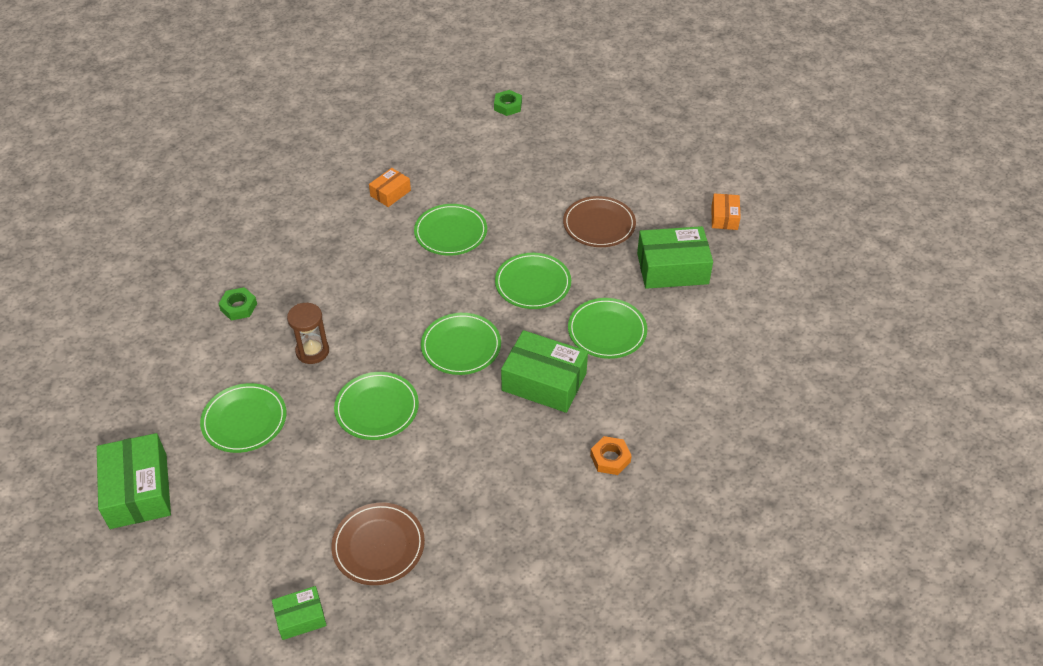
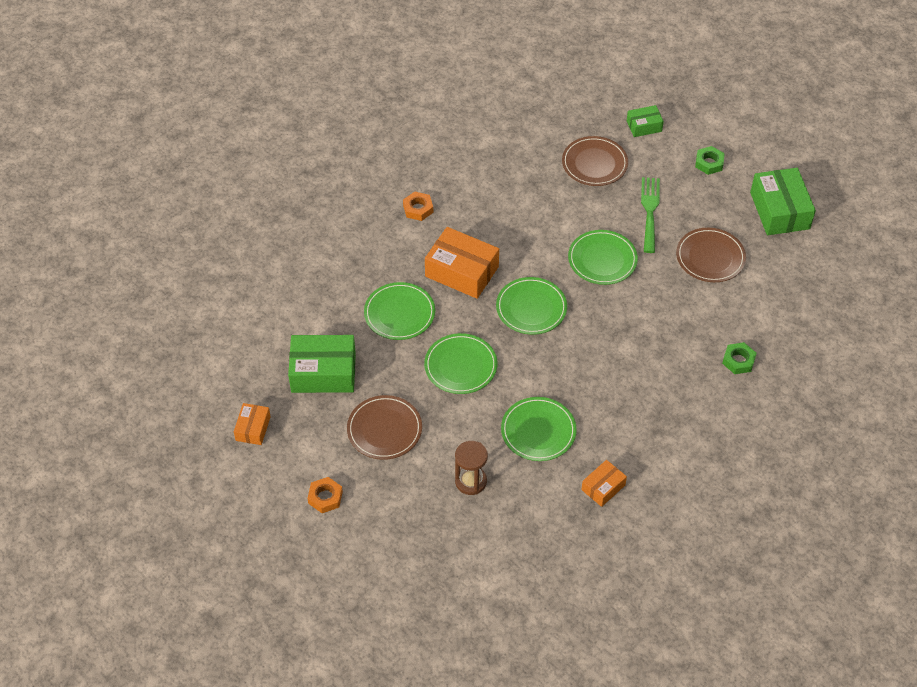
camera: 175 degrees left, 5 degrees up
green plate [200,383,286,453] -> brown plate [676,228,746,282]
brown hourglass [287,303,329,364] -> brown hourglass moved to [455,441,488,495]
green nut [494,90,522,116] -> green nut moved to [695,146,725,175]
green box [501,330,588,413] -> orange box [425,227,499,299]
none -> orange nut [307,477,343,513]
none -> green fork [641,177,660,253]

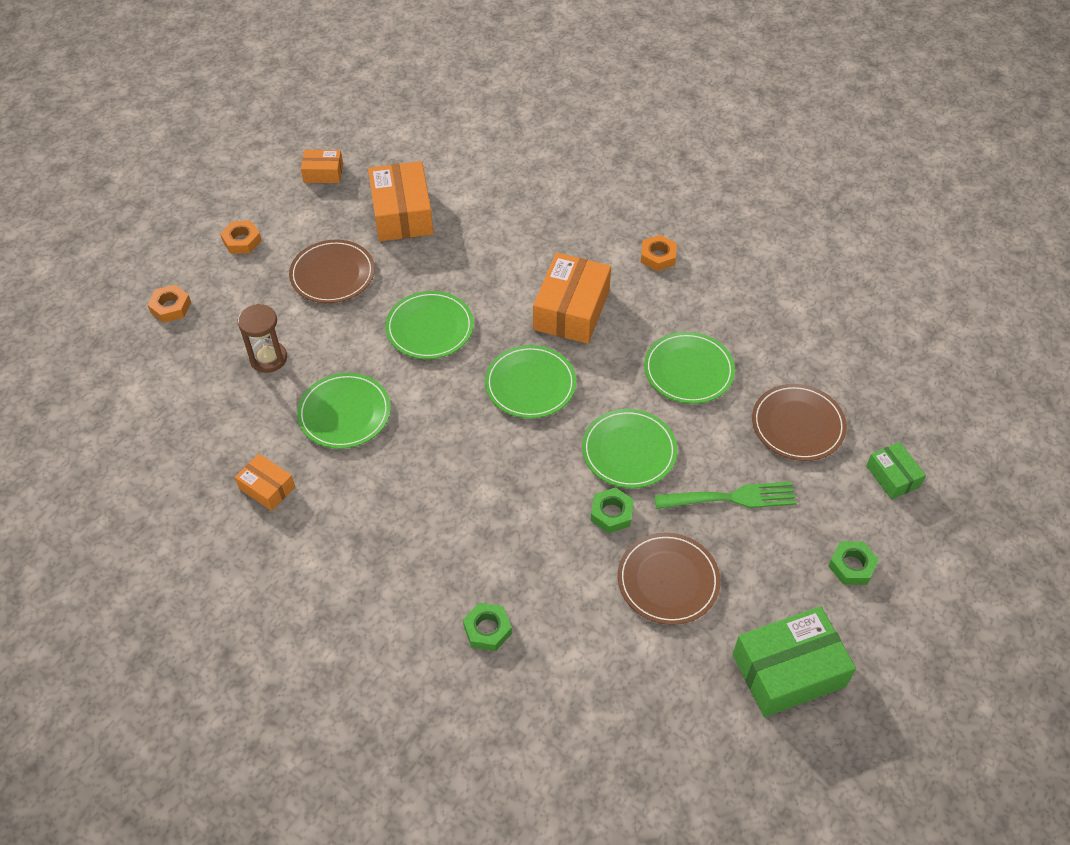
camera: 80 degrees right, 0 degrees up
green box [288,335,356,393] -> orange box [368,161,433,241]
green plate [364,282,435,340] -> green plate moved to [644,332,735,404]
none -> orange nut [147,285,191,323]
none -> green nut [591,487,634,533]

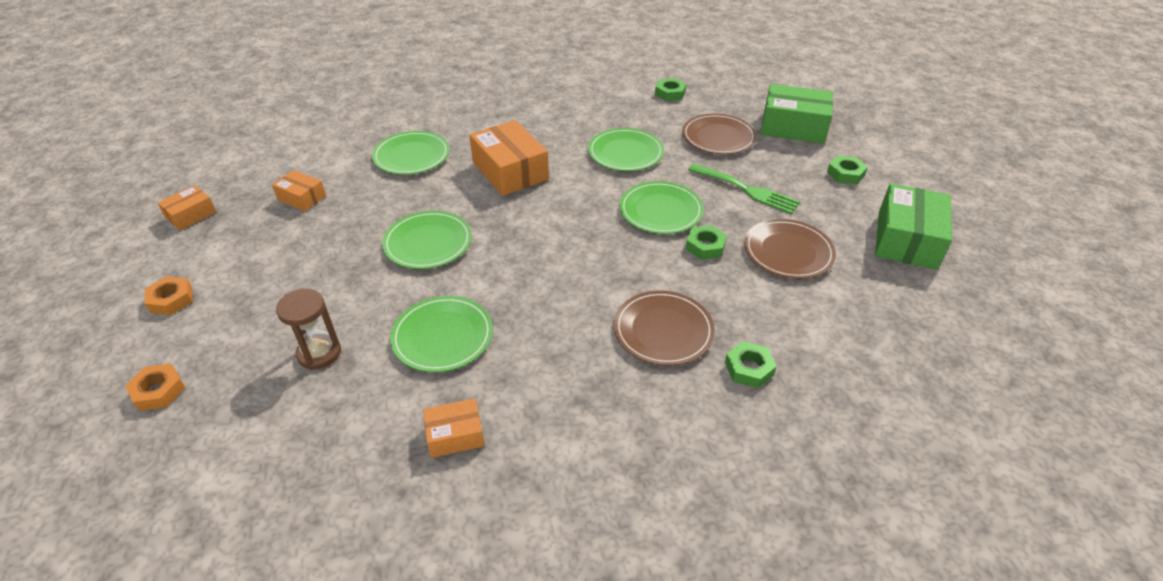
camera: 50 degrees left, 10 degrees down
brown plate [289,240,375,303] -> brown plate moved to [614,291,715,366]
orange box [368,161,433,241] -> orange box [272,170,326,211], size x0.54
green plate [485,345,576,418] -> green plate moved to [372,131,450,175]
orange nut [641,235,677,271] -> none
green fork [654,482,797,509] -> green fork turned 90 degrees clockwise [688,163,801,214]
green box [866,442,926,500] -> green box [761,84,833,144], size x1.85
none -> green nut [655,78,687,101]

